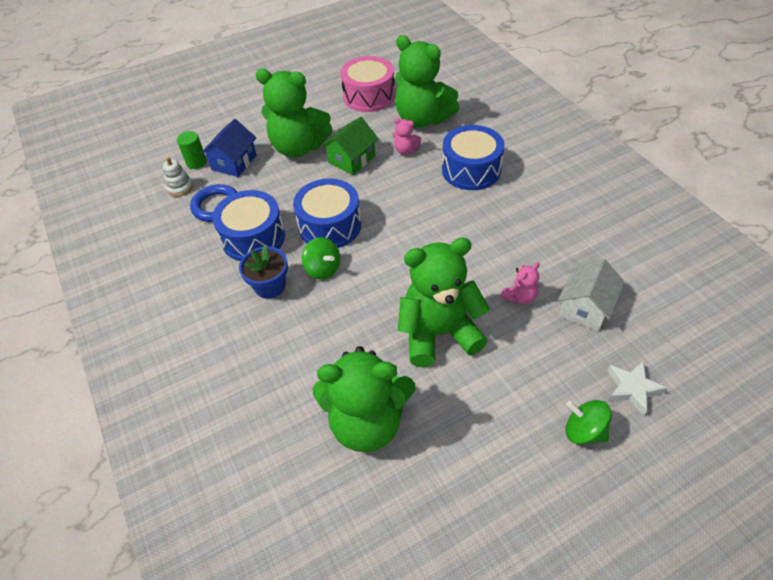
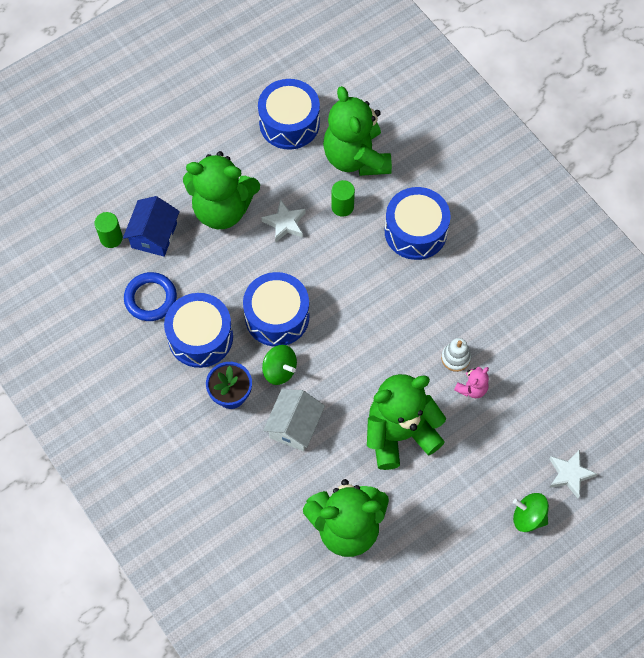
camera: 10 degrees left, 15 degrees up
white stacking toy [163,157,193,197] -> white stacking toy moved to [441,338,471,372]
green house [321,117,378,175] -> white star [262,199,306,242]
pink drum [340,56,395,112] -> blue drum [258,79,320,150]
pink teddy bear [393,118,421,155] -> green cylinder [331,180,355,217]
green teddy bear [395,35,459,127] -> green teddy bear turned 45 degrees clockwise [323,86,392,176]
white house [558,258,625,331] -> white house moved to [263,389,325,451]

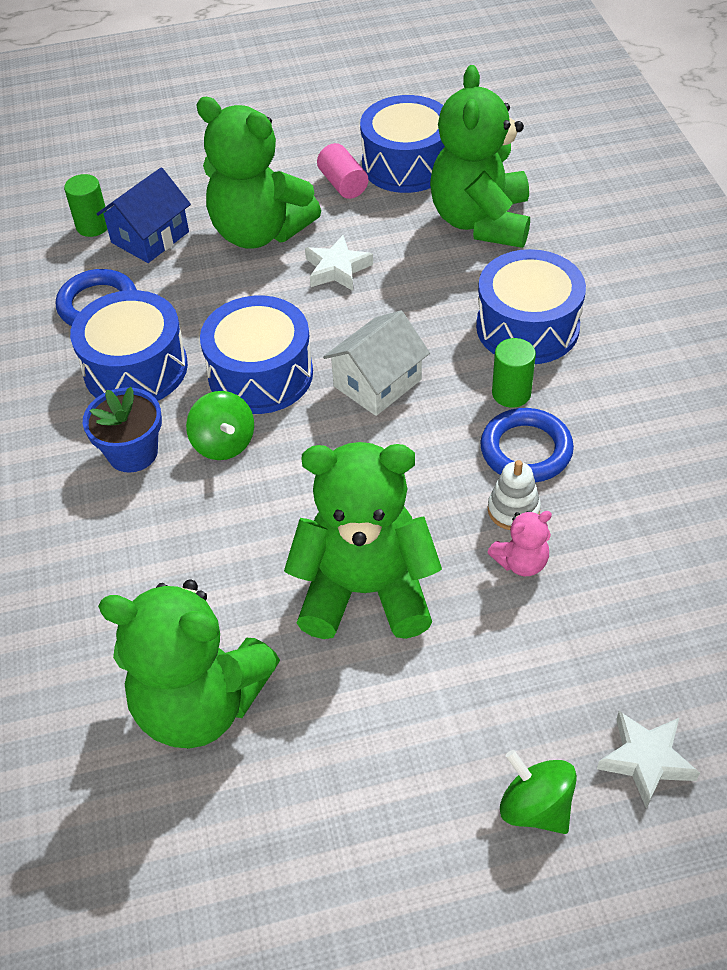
camera: 25 degrees right, 15 degrees down
white house [263,389,325,451] -> white house moved to [323,311,430,416]
green cylinder [331,180,355,217] -> green cylinder moved to [492,338,536,408]
none -> pink cylinder [317,143,368,199]
none -> blue ring [480,408,574,483]

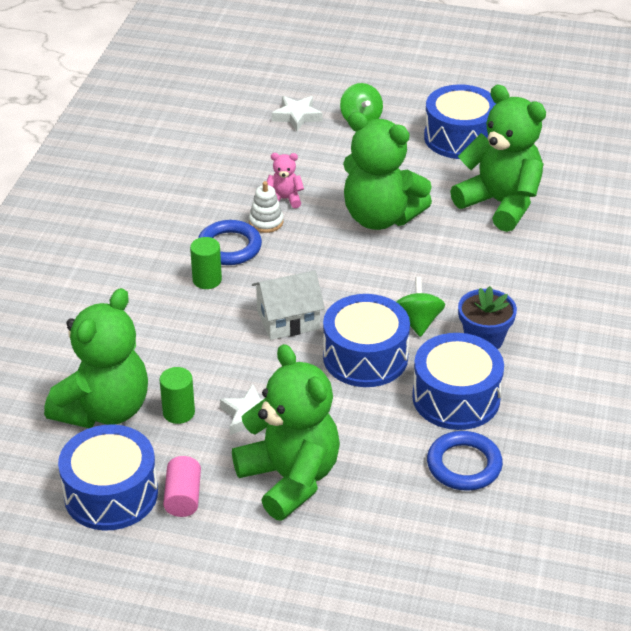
camera: 155 degrees left, 10 degrees down
green cylinder [64,174,107,237] -> green cylinder moved to [159,367,195,424]
blue house [97,168,191,263] -> none
blue drum [476,249,586,364] -> blue drum moved to [424,84,496,159]

